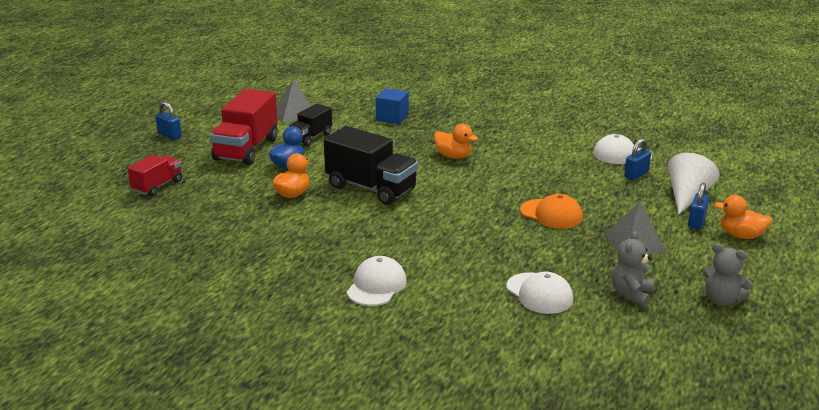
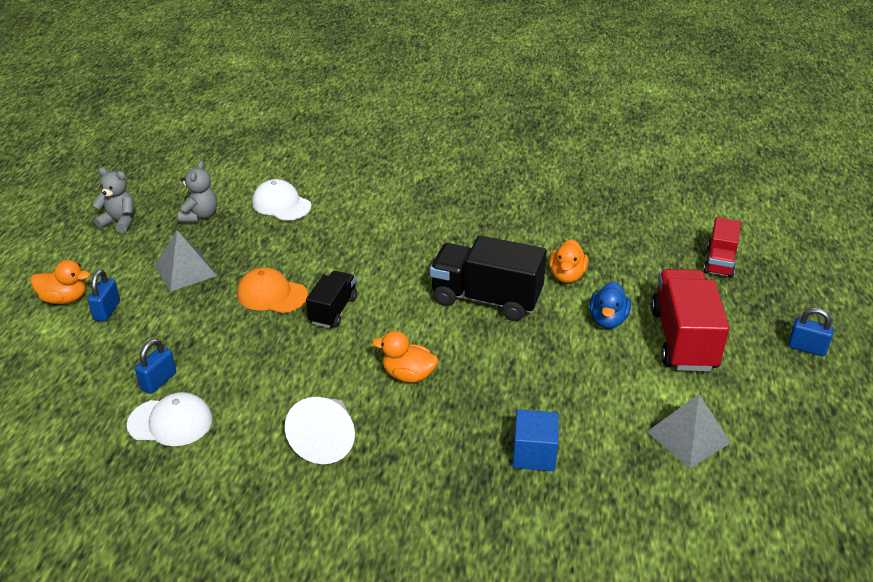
camera: 165 degrees right, 10 degrees up
black truck [288,104,332,146] -> black truck moved to [306,271,357,328]
white cap [346,256,407,306] -> none
white cone [668,153,720,214] -> white cone moved to [285,397,355,464]

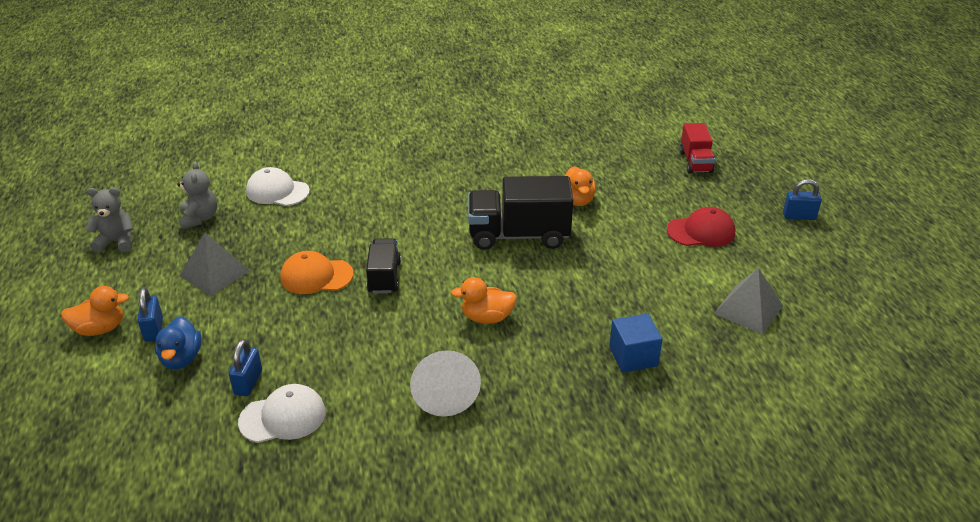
camera: 20 degrees left, 0 degrees up
blue duck [589,281,631,329] -> blue duck moved to [155,316,202,369]
red truck [651,269,730,371] -> red cap [667,207,735,247]

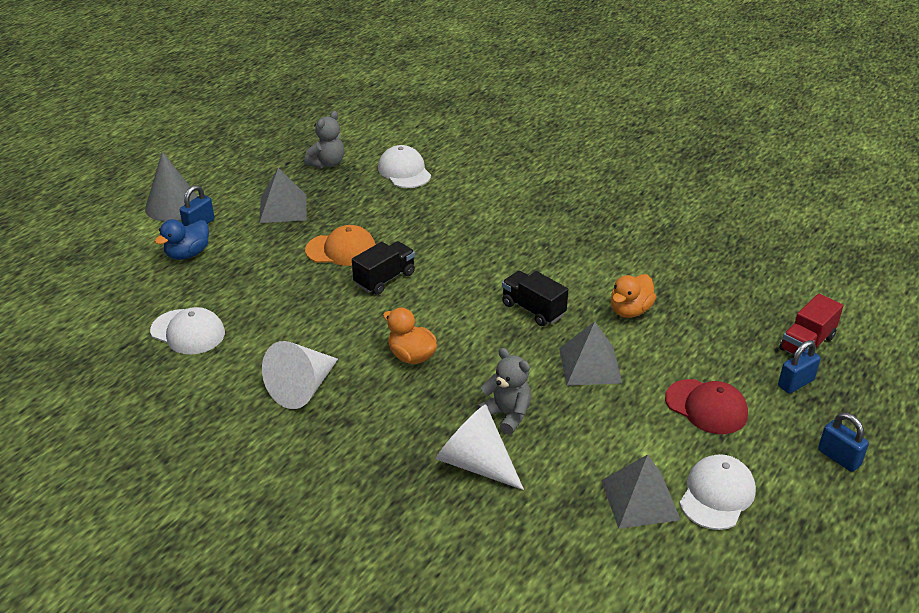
camera: 45 degrees right, 0 degrees up
orange duck [61,286,129,336] -> grey cone [145,152,198,222]
grey teddy bear [86,187,134,253] -> grey teddy bear moved to [476,348,532,435]
blue padlock [229,339,262,396] -> blue padlock moved to [778,340,821,394]
orange cap [280,251,354,294] -> orange cap turned 135 degrees clockwise [305,225,376,266]
black truck [468,176,573,250] -> black truck [502,271,568,326], size x0.58
blue cube [609,313,663,373] -> white cone [436,404,524,490]
none -> grey pyramid [559,322,622,386]
none -> white cap [680,454,756,530]

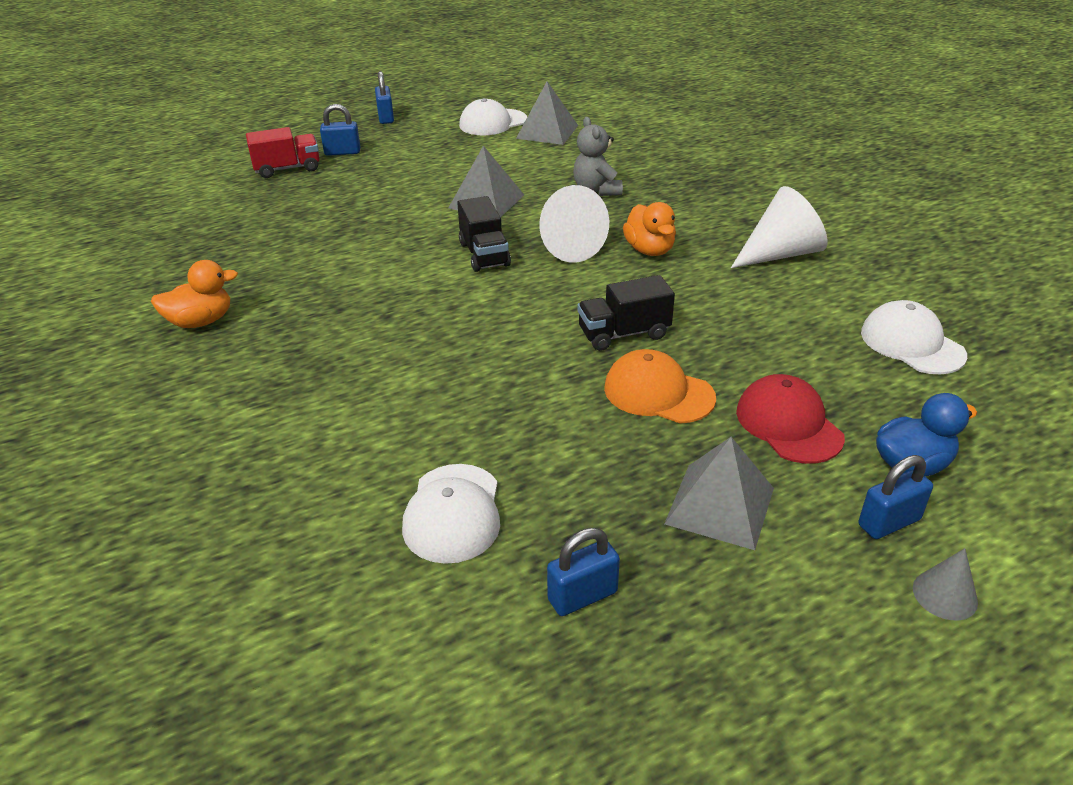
camera: 150 degrees left, 0 degrees up
grey cone [145,152,198,222] -> grey cone [913,548,978,620], size x0.52
grey teddy bear [304,111,344,168] -> blue padlock [547,528,620,616]
white cone [436,404,524,490] -> white cone moved to [539,185,609,263]
orange duck [611,274,656,318] -> orange duck moved to [151,260,238,328]
red cap [665,379,748,434] -> red cap moved to [736,374,845,464]

